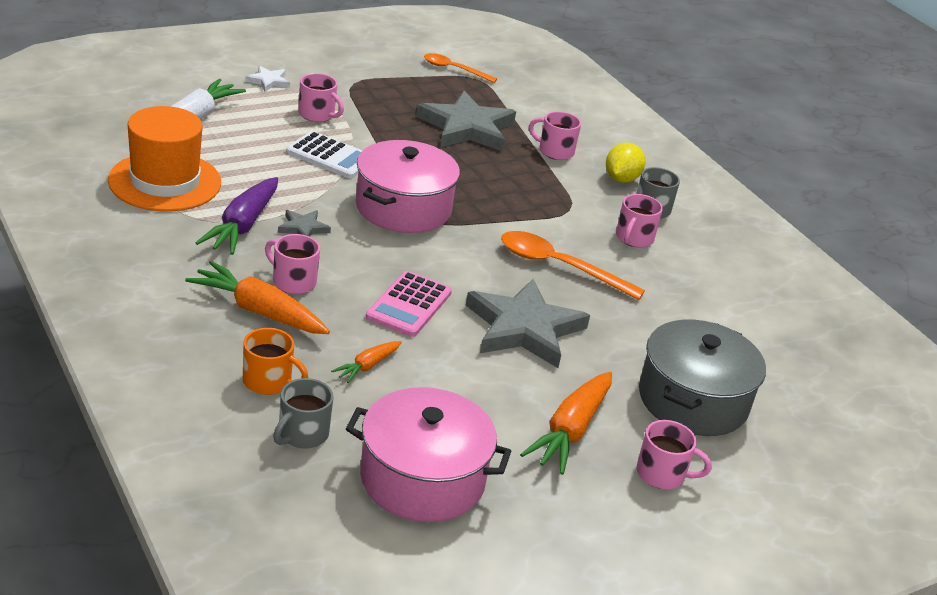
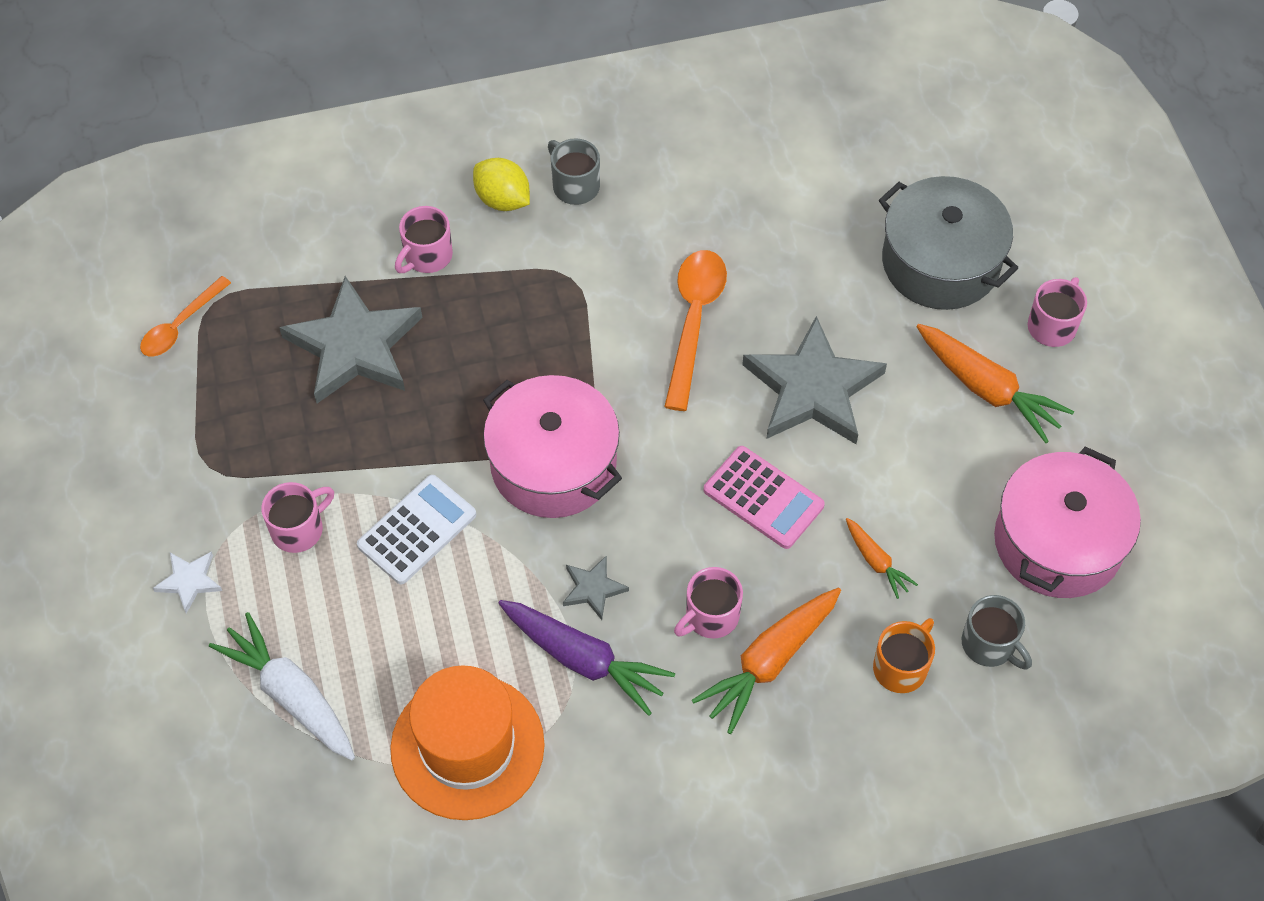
camera: 70 degrees left, 25 degrees up
orange spoon [501,231,645,300] -> orange spoon turned 150 degrees clockwise [664,250,727,411]
pink mug [616,194,663,248] -> none

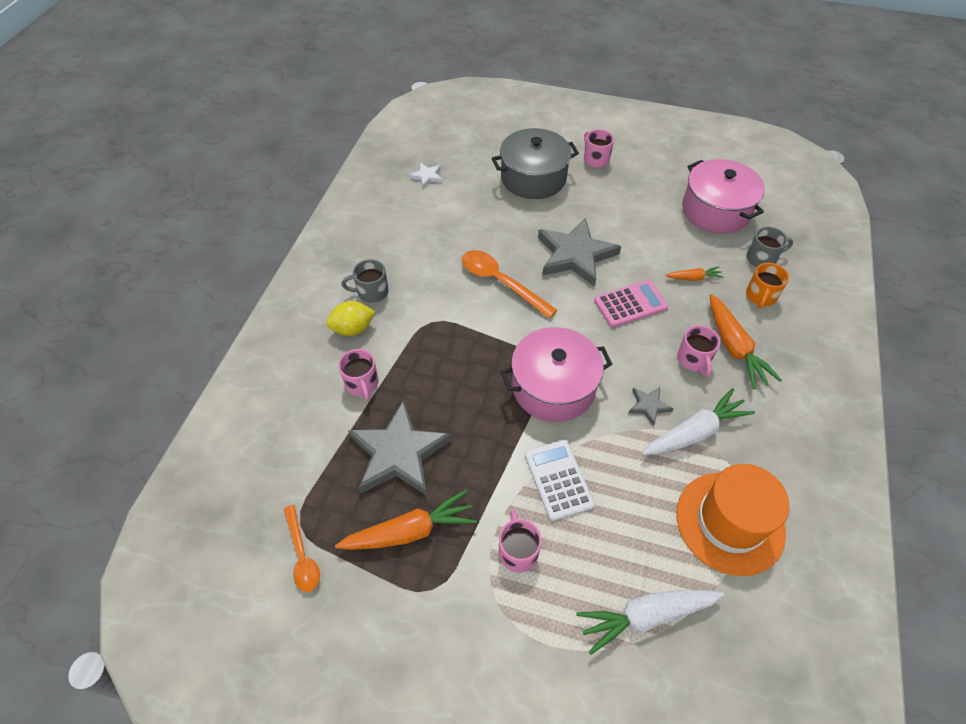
camera: 60 degrees left, 5 degrees down
white star [153,551,222,614] -> white star moved to [409,163,443,188]
purple carrot [498,600,675,716] -> white carrot [642,388,755,455]
orange mug [873,618,935,693] -> orange mug turned 135 degrees counterclockwise [746,263,789,308]
orange carrot [916,324,1074,443] -> orange carrot moved to [335,490,477,550]

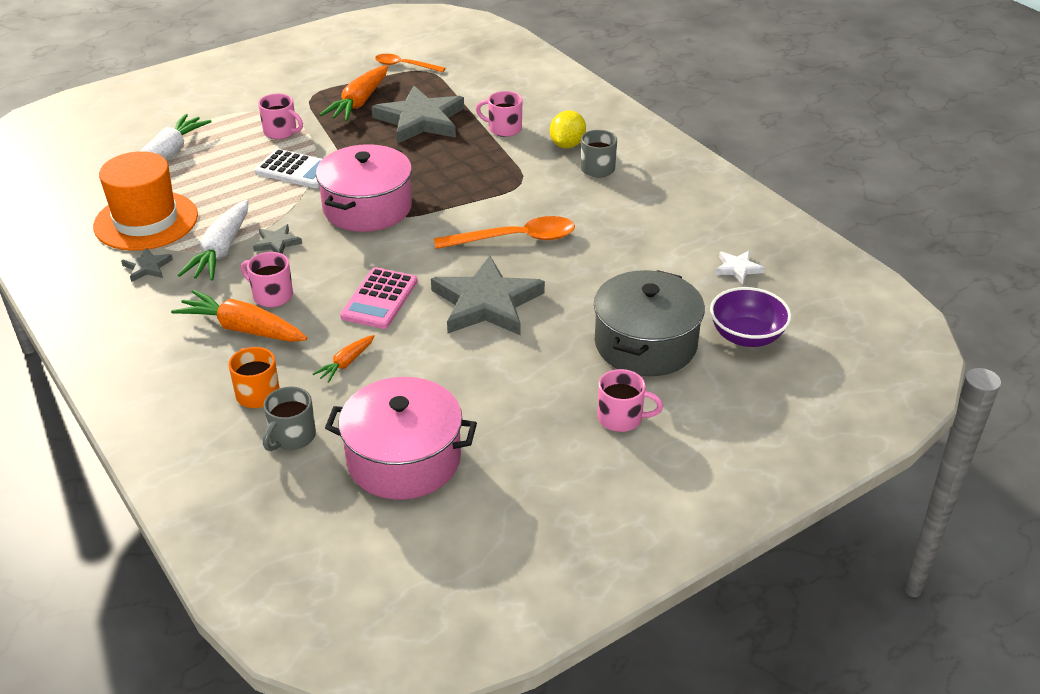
camera: 130 degrees right, 15 degrees down
none -> grey star [121,247,173,282]
none -> purple bowl [710,287,791,347]

